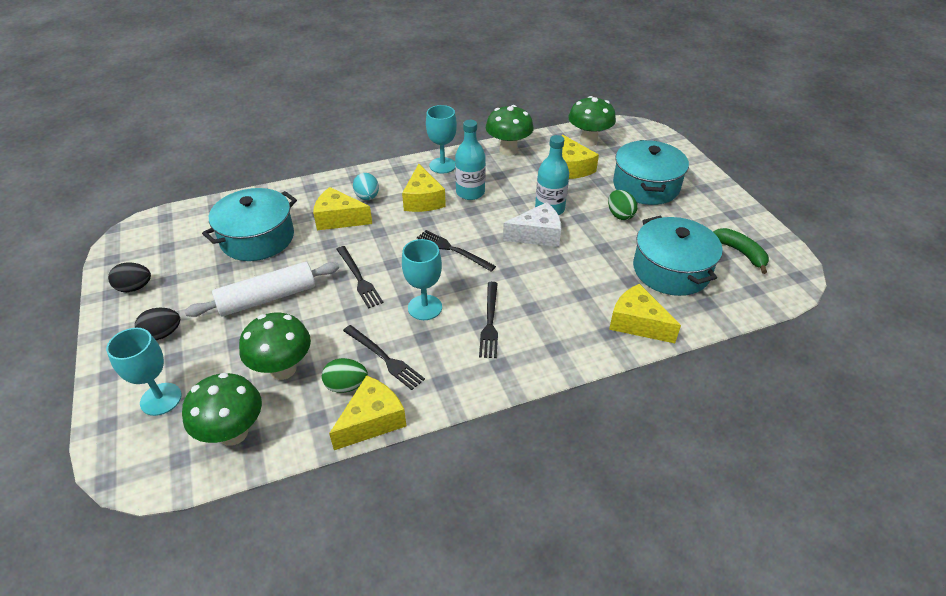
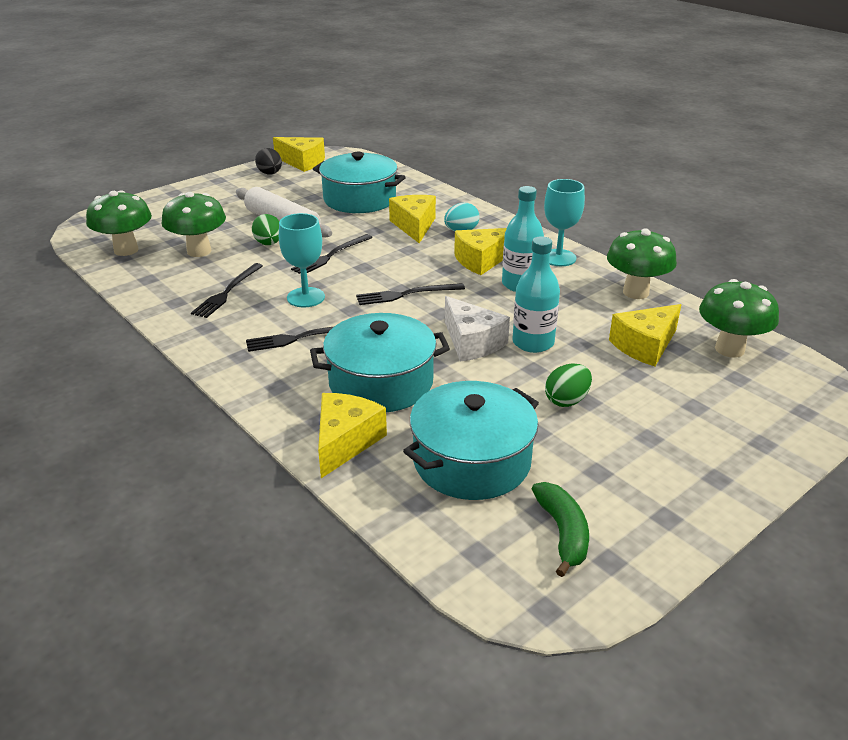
camera: 70 degrees right, 10 degrees down
turquoise goblet [106,328,182,416] -> none
black egg [135,308,180,340] -> none
green egg [322,358,368,393] -> green egg moved to [252,214,279,245]
yellow cheese [329,375,406,450] -> yellow cheese moved to [273,137,325,172]
black fork [417,230,496,271] -> black fork turned 120 degrees counterclockwise [356,283,465,305]
turquoise pot [613,140,689,205] -> turquoise pot moved to [310,313,450,412]
green banana [713,228,769,274] -> green banana turned 45 degrees counterclockwise [532,482,589,577]

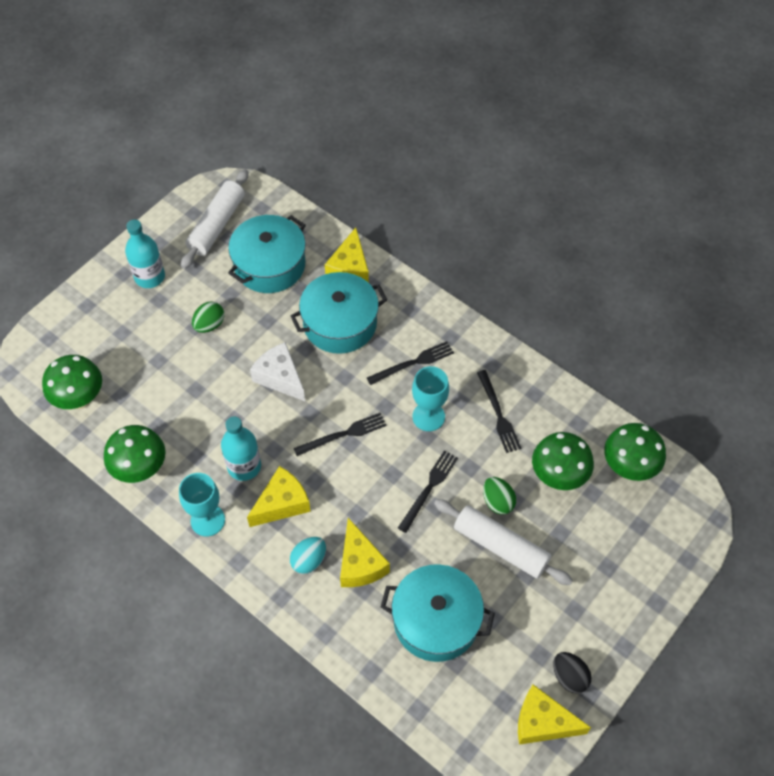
camera: 170 degrees right, 25 degrees up
black fork [191,263,263,318] -> black fork turned 150 degrees clockwise [477,370,521,453]
turquoise bottle [513,236,560,353] -> turquoise bottle moved to [125,219,165,288]
green banana [532,482,589,577] -> white rolling pin [181,169,248,269]
yellow cheese [609,304,681,366] -> none

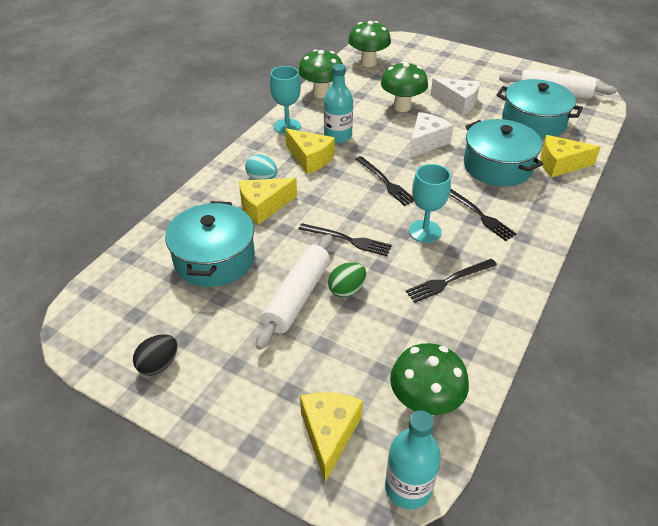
camera: 80 degrees right, 15 degrees down
turquoise bottle [125,219,165,288] -> turquoise bottle moved to [385,410,441,509]
green egg [192,302,224,333] -> white cheese [431,78,480,116]
yellow cheese [518,685,591,745] -> yellow cheese moved to [300,392,363,482]
green mushroom [532,432,594,490] -> green mushroom moved to [381,61,428,112]

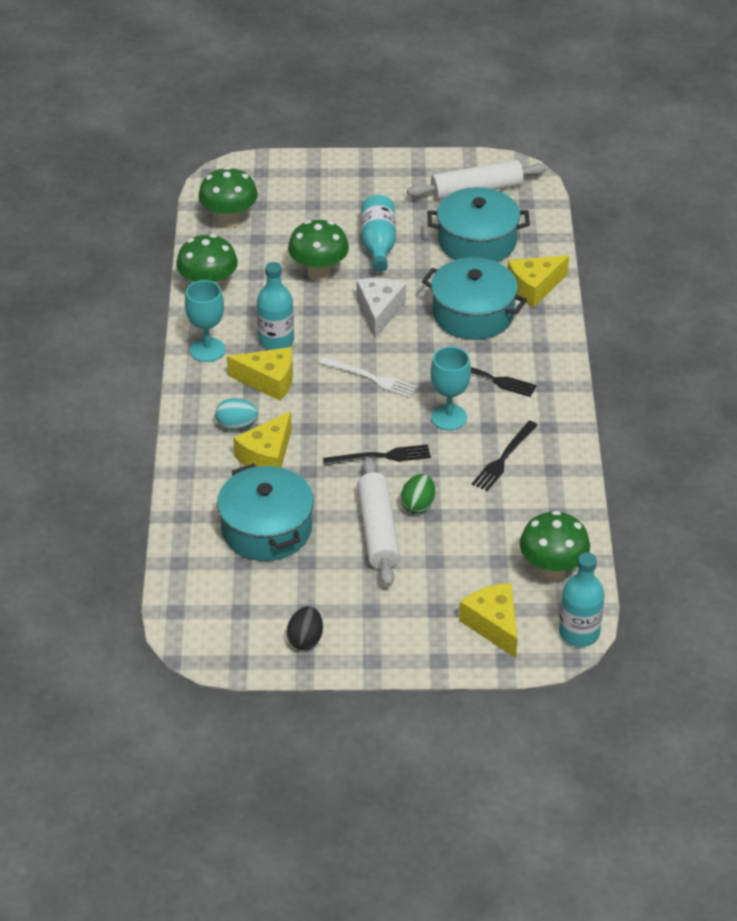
camera: 30 degrees left, 0 degrees up
black fork [355,156,414,206] -> white fork [319,357,417,398]
white cheese [431,78,480,116] -> turquoise bottle [361,195,396,272]

